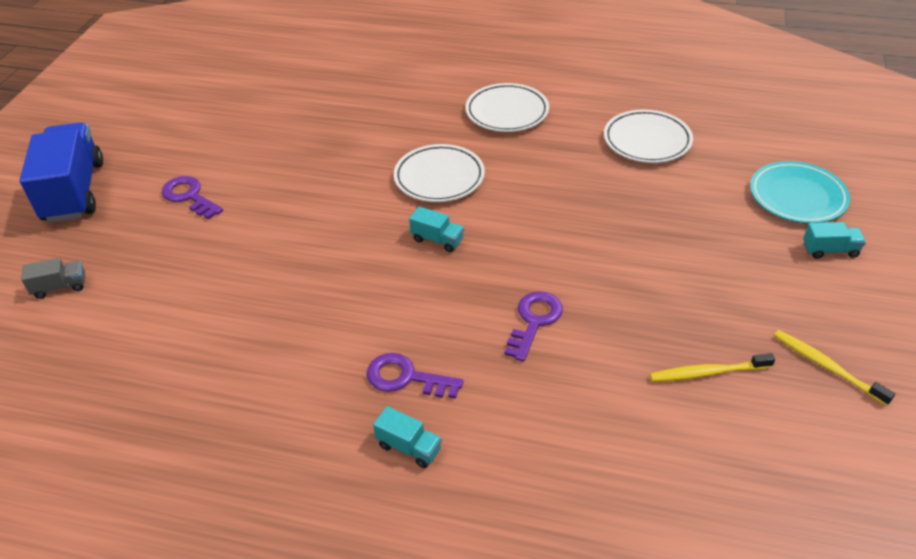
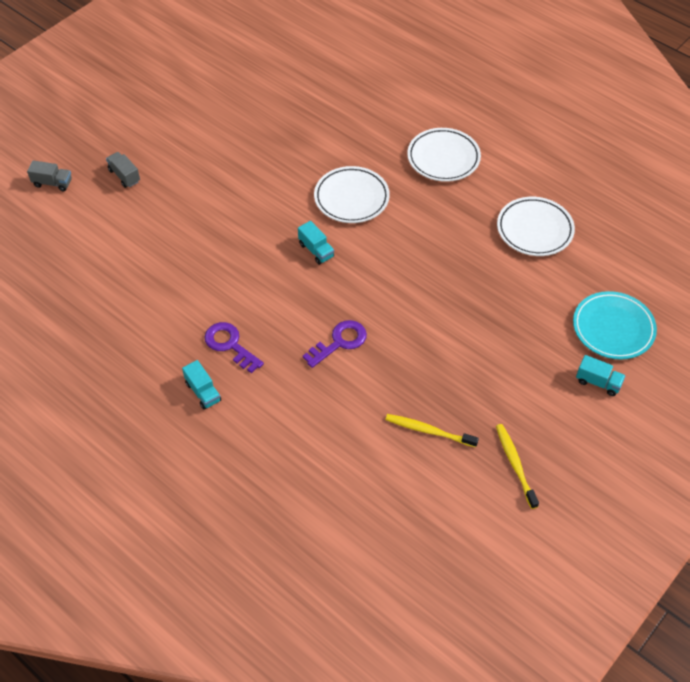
camera: 25 degrees right, 10 degrees up
blue truck [20,122,103,223] -> none
purple key [162,176,223,219] -> none
none -> grey truck [106,152,140,188]

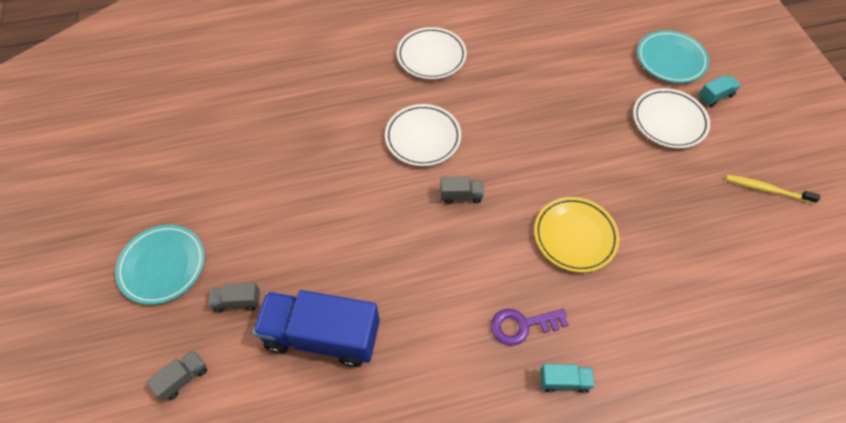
camera: 55 degrees left, 5 degrees up
turquoise truck [298,221,334,265] -> grey truck [440,176,484,204]
purple key [303,320,367,368] -> yellow plate [534,197,620,273]
yellow toothbrush [385,414,479,447] -> none
white plate [497,197,575,256] -> white plate moved to [633,88,710,149]
none -> turquoise plate [115,225,205,305]
none -> blue truck [253,290,380,367]

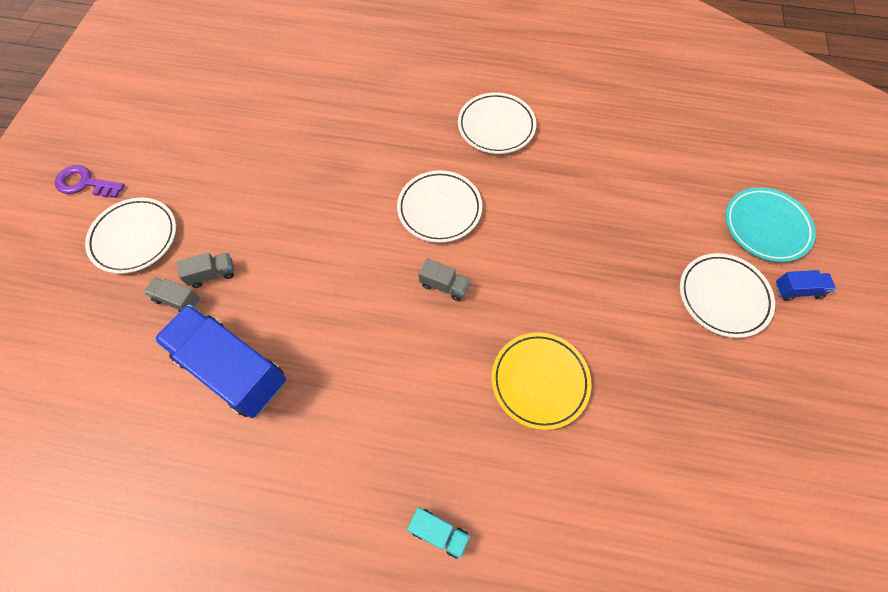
camera: 25 degrees right, 5 degrees up
turquoise plate [115,225,205,305] -> white plate [85,198,176,274]
grey truck [147,350,207,401] -> grey truck moved to [177,252,234,288]
purple key [491,309,568,346] -> purple key moved to [55,165,125,198]
turquoise truck [699,76,741,107] -> blue truck [775,270,836,301]
yellow toothbrush [725,175,820,204] -> none

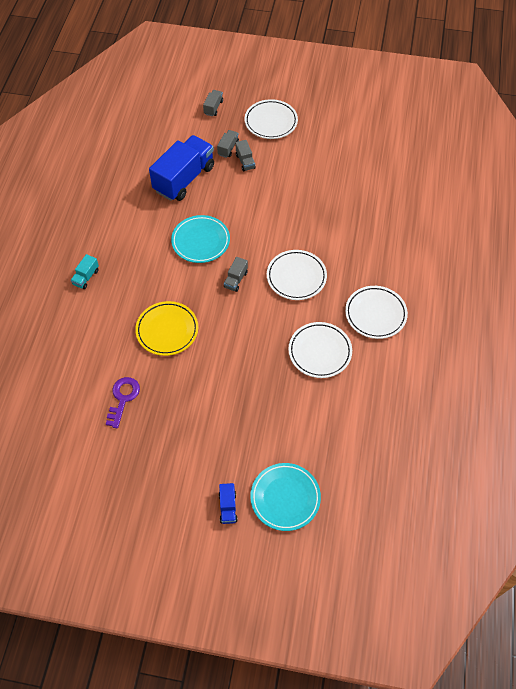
camera: 90 degrees right, 5 degrees down
purple key [55,165,125,198] -> purple key moved to [106,377,140,428]
white plate [680,253,775,338] -> white plate moved to [288,322,352,378]
none -> turquoise plate [171,215,230,263]
none -> grey truck [203,90,223,117]

